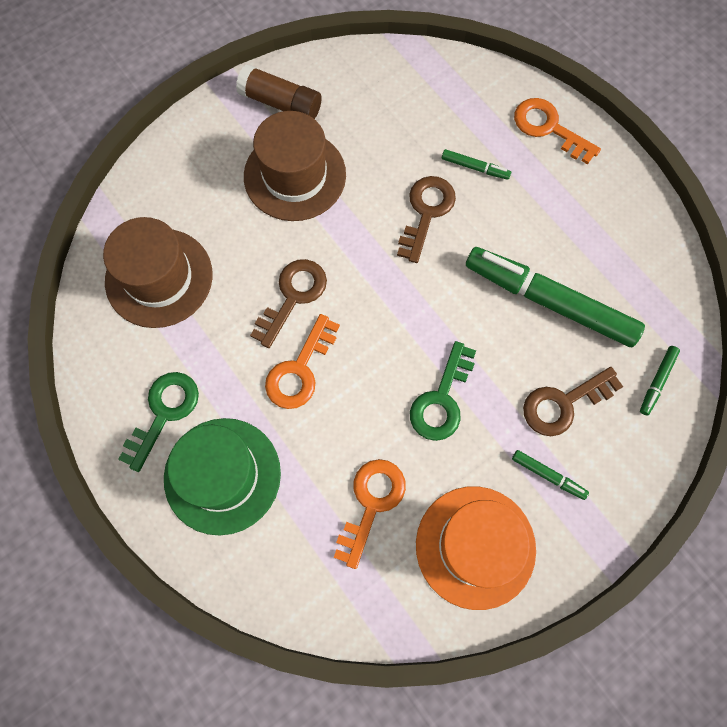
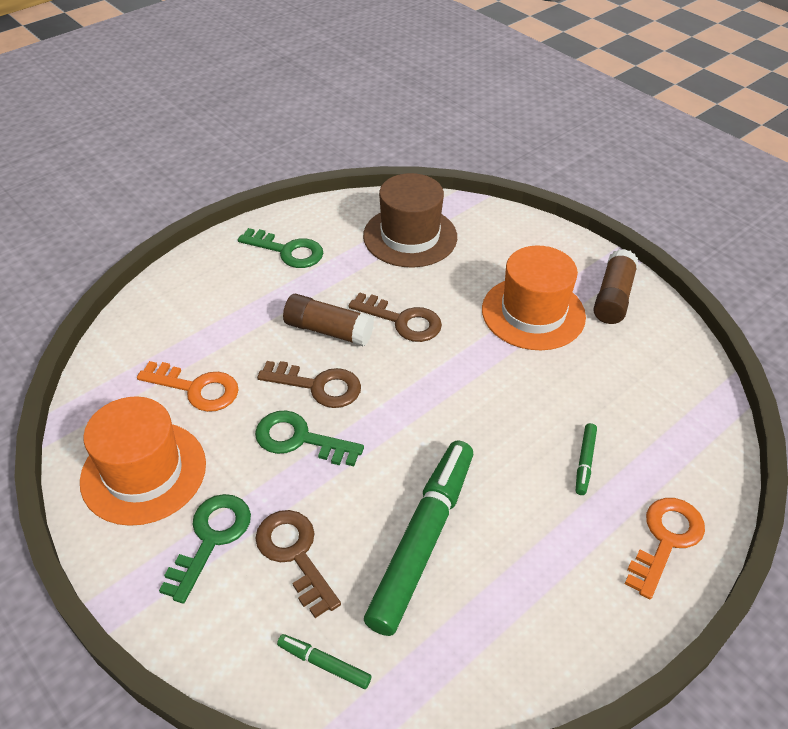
camera: 85 degrees right, 25 degrees down
green hat [164,418,281,536] -> none
brown hat [244,111,346,221] -> orange hat [482,245,586,350]
orange key [265,314,340,409] -> brown glue stick [283,294,374,346]
brown key [397,176,456,263] -> brown key moved to [257,361,361,408]
green marker [512,450,589,500] -> green key [159,494,251,604]

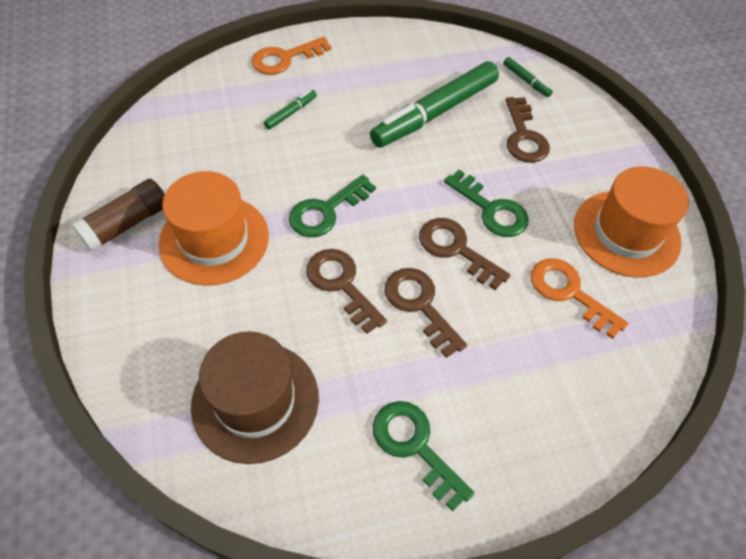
camera: 155 degrees left, 10 degrees up
green key [159,494,251,604] -> green key moved to [289,175,376,237]
brown glue stick [283,294,374,346] -> brown key [385,268,467,358]

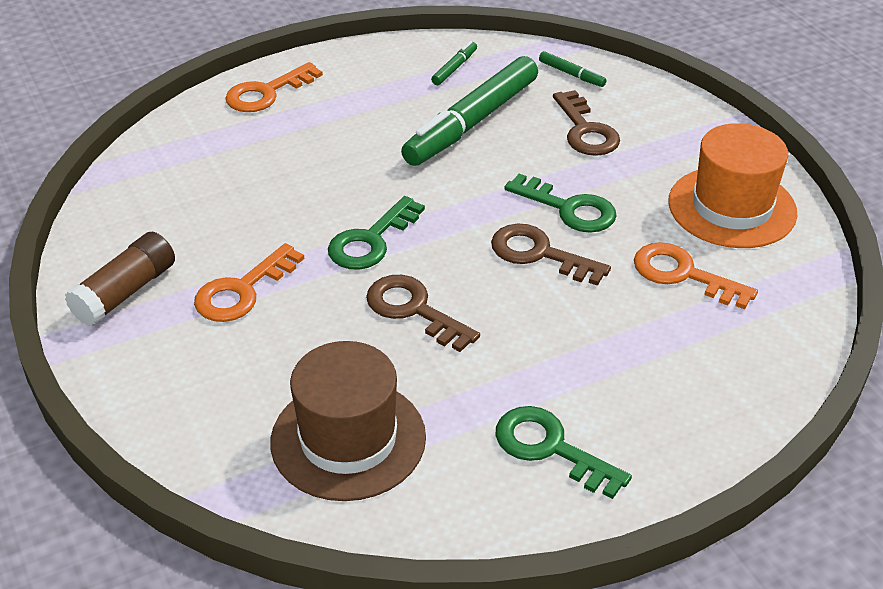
camera: 10 degrees left, 15 degrees down
orange hat [158,171,269,286] -> orange key [194,243,305,322]
green marker [264,90,317,130] -> green marker moved to [431,41,477,85]
brown key [385,268,467,358] -> none

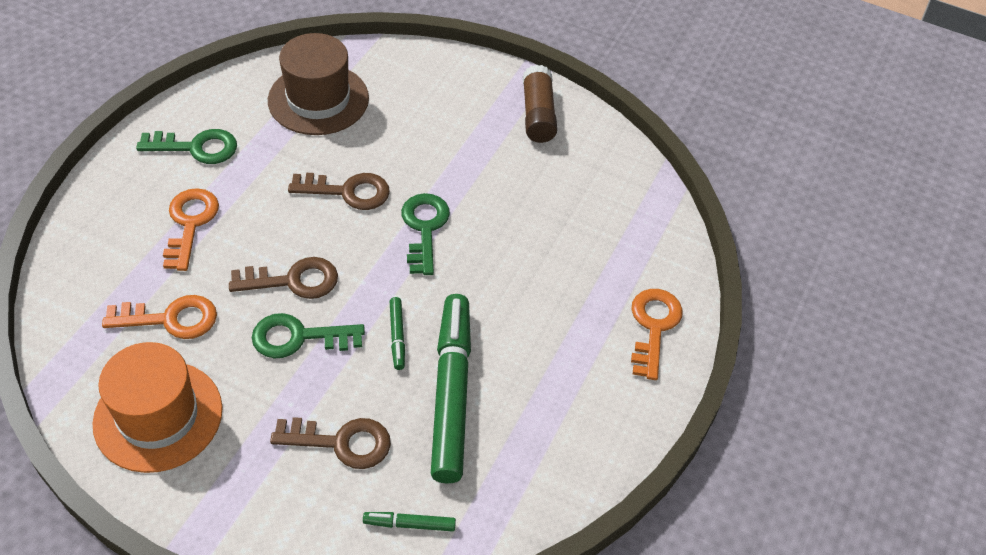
camera: 140 degrees right, 10 degrees up
orange key [194,243,305,322] -> orange key moved to [163,188,219,271]
green marker [431,41,477,85] -> green marker moved to [390,297,405,370]
brown key [553,90,620,156] -> brown key turned 150 degrees clockwise [270,417,391,469]

